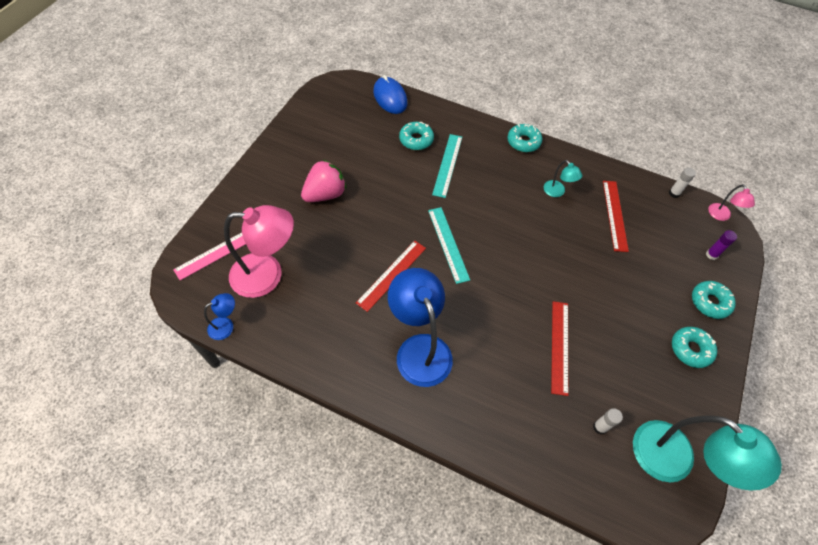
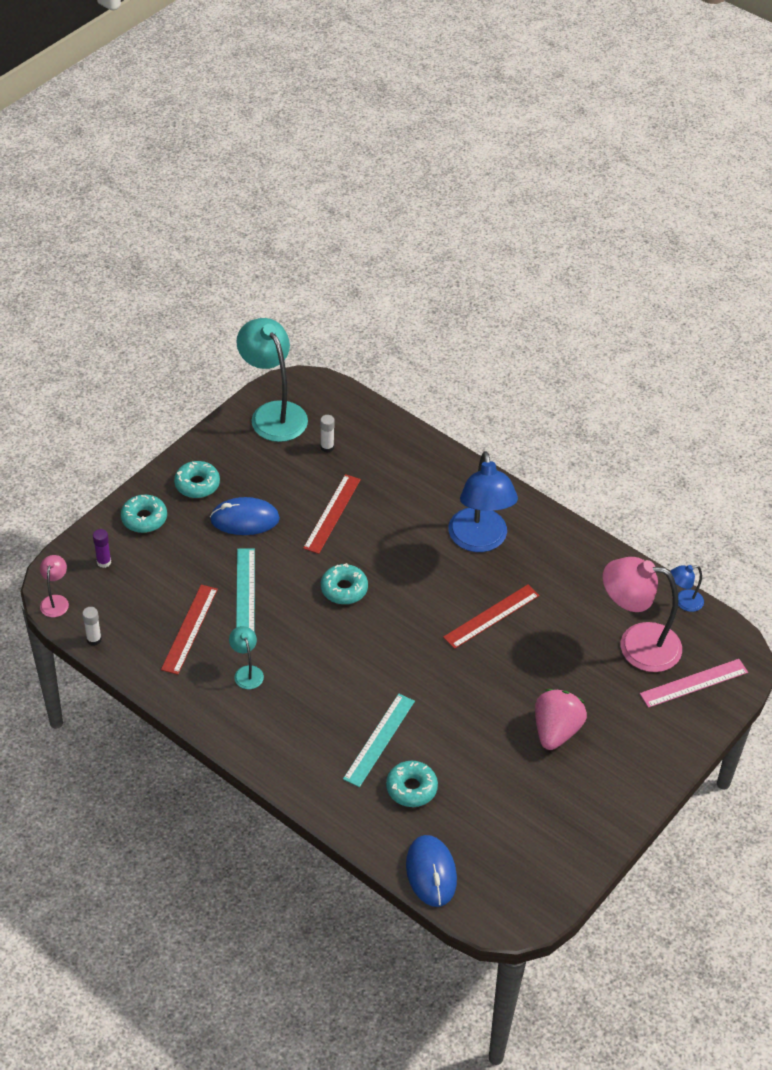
camera: 165 degrees left, 10 degrees down
pink strawberry [301,160,346,202] -> pink strawberry turned 135 degrees clockwise [535,689,587,750]
turquoise ruler [428,207,470,284] -> turquoise ruler moved to [236,548,255,633]
turquoise donut [507,124,542,152] -> turquoise donut moved to [321,563,368,604]
none -> blue mouse [210,497,280,535]

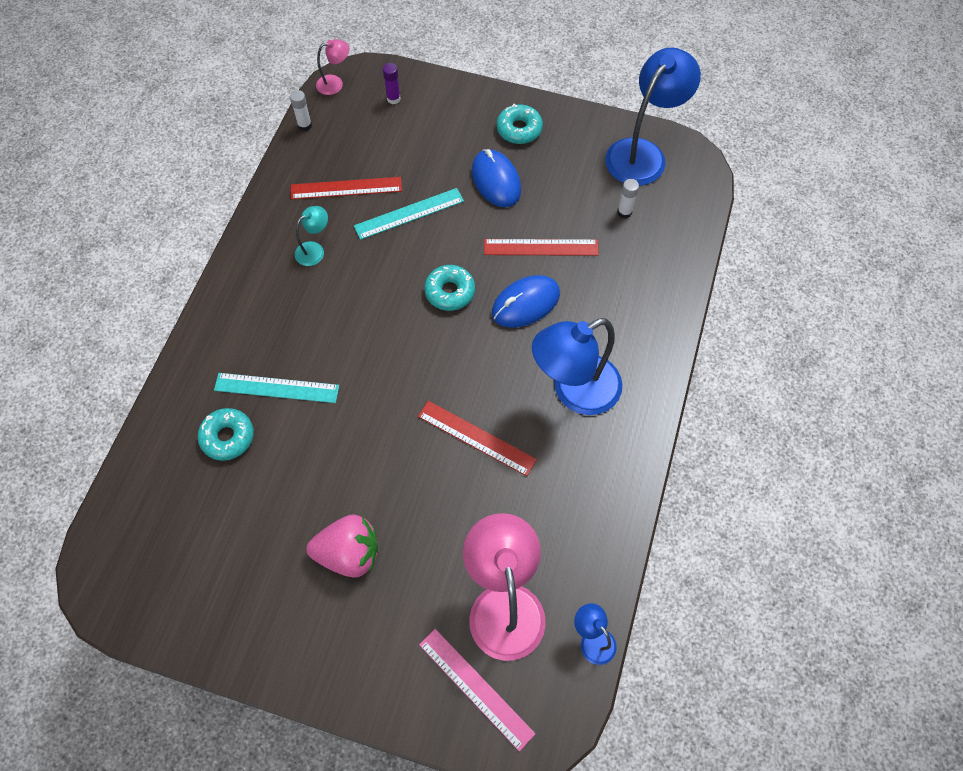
camera: 70 degrees right, 15 degrees up
turquoise donut [121,495,167,533] -> none
turquoise lamp [236,318,308,442] -> blue lamp [605,47,701,186]
blue mouse [406,835,457,907] -> blue mouse moved to [492,275,560,328]

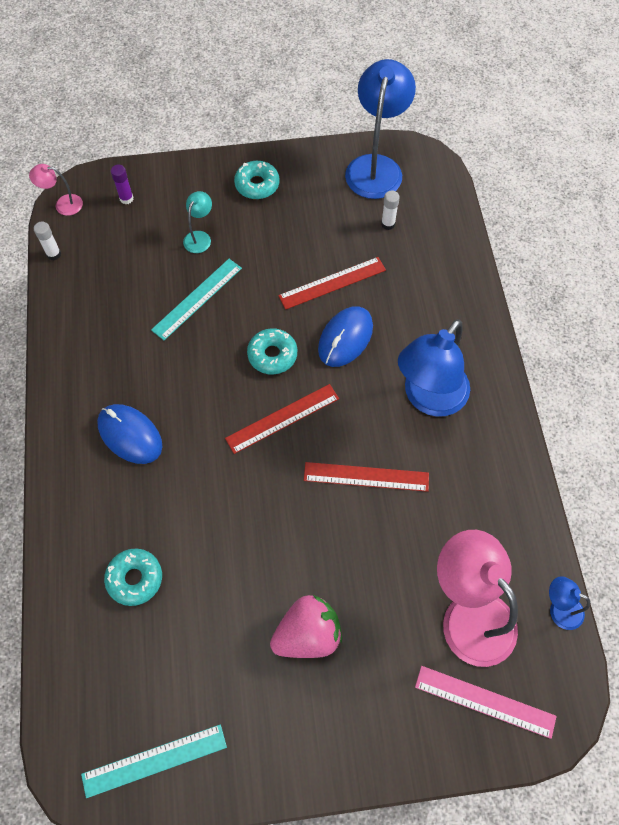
camera: 25 degrees left, 0 degrees up
turquoise ruler [214,373,339,403] -> turquoise ruler moved to [81,724,227,798]
red ruler [291,177,402,199] -> red ruler moved to [225,384,339,454]
turquoise lamp [295,206,328,266] -> turquoise lamp moved to [183,191,212,253]
pink lamp [316,39,349,95] -> pink lamp turned 135 degrees counterclockwise [29,164,83,216]
blue mouse [472,149,521,207] -> blue mouse moved to [97,404,162,464]

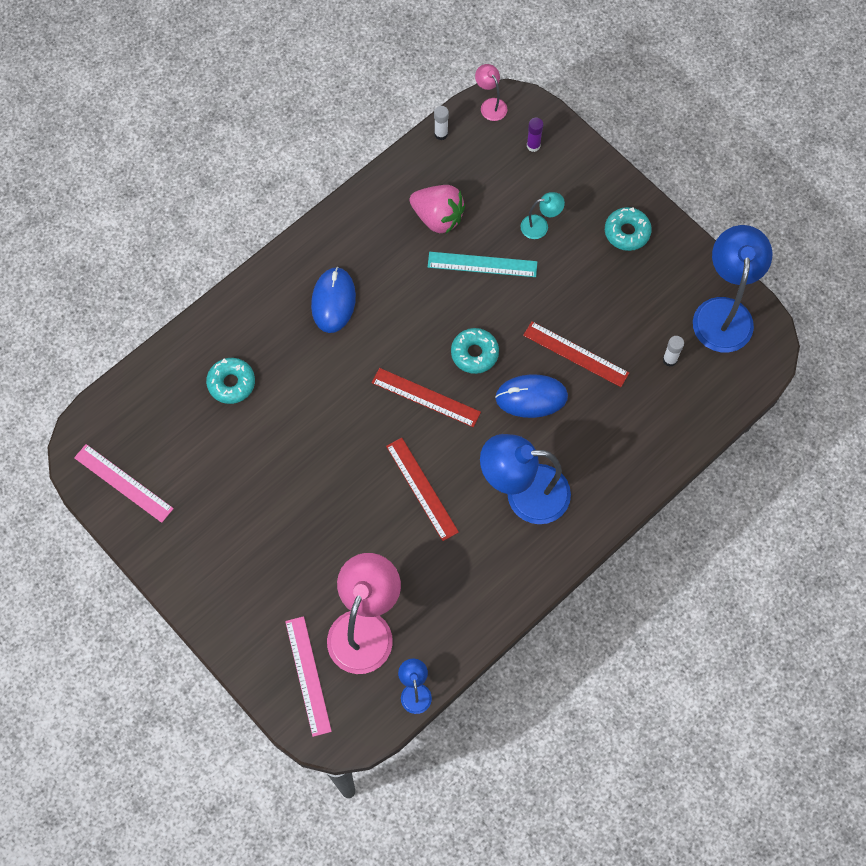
camera: 55 degrees right, 5 degrees up
turquoise ruler [81,724,227,798] -> pink ruler [74,444,174,523]
pink strawberry [270,595,342,658] -> pink strawberry moved to [410,185,465,234]
blue lamp [345,59,416,199] -> blue lamp turned 60 degrees counterclockwise [693,225,772,352]

